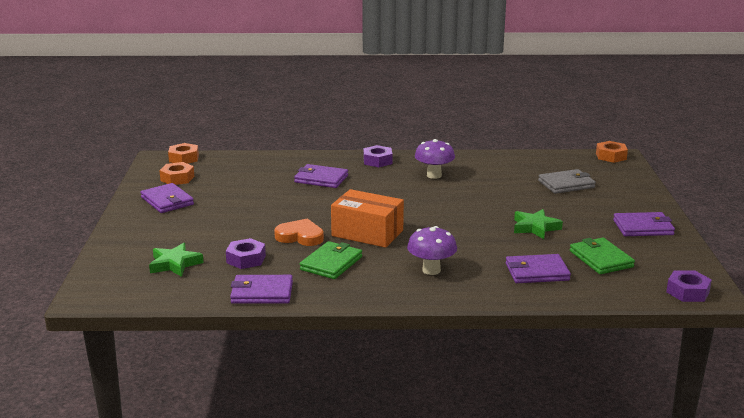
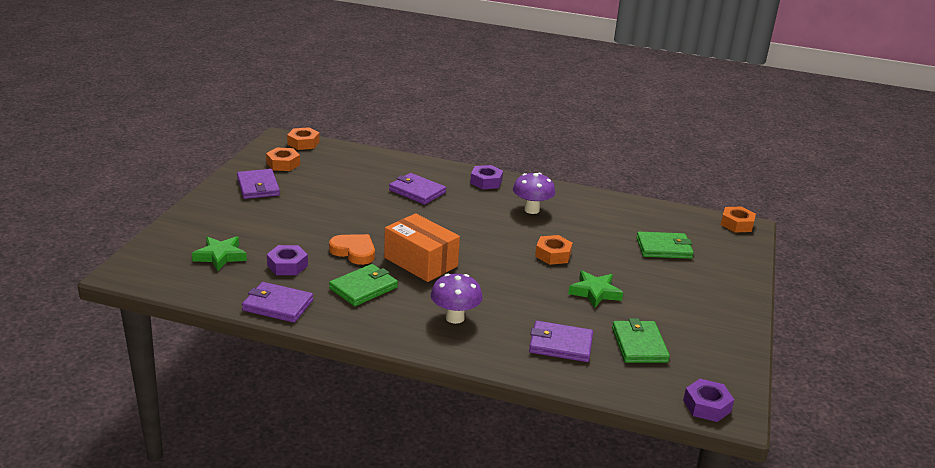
camera: 15 degrees right, 5 degrees up
grey wallet [538,169,596,194] -> green wallet [636,232,694,259]
purple wallet [613,212,675,236] -> none
none -> orange nut [535,235,573,265]

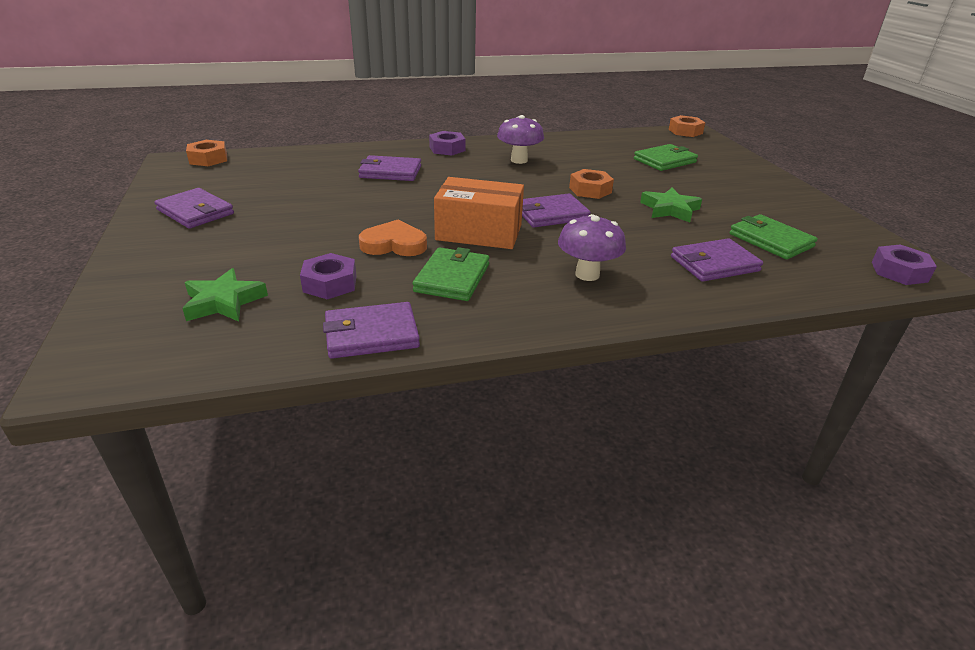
camera: 30 degrees left, 5 degrees up
orange nut [266,148,300,171] -> none
none -> purple wallet [522,194,591,227]

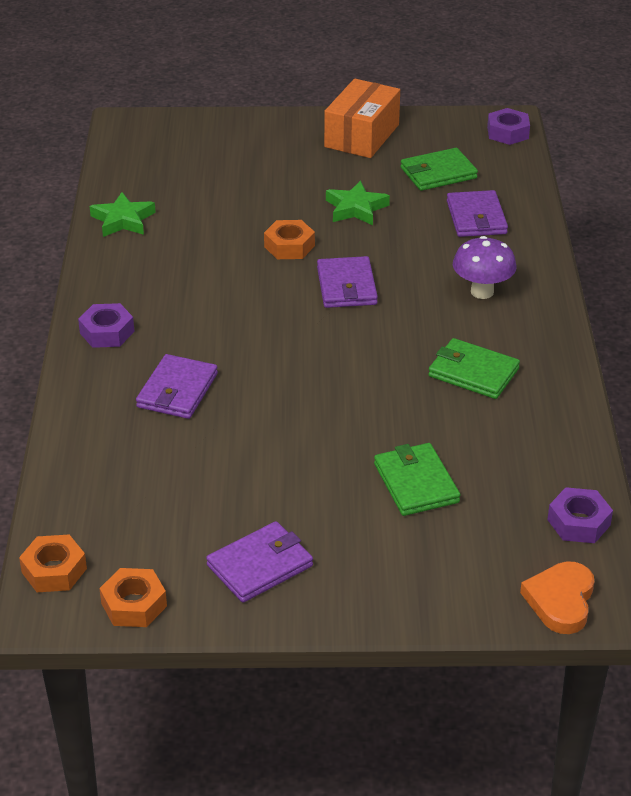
camera: 75 degrees left, 5 degrees up
green star [182,268,268,322] -> green star moved to [90,192,156,237]
purple nut [300,253,356,299] -> purple nut moved to [547,487,613,543]
purple wallet [323,302,420,359] -> none
orange heart [359,220,427,256] -> orange heart moved to [520,561,594,634]
orange box [434,177,524,249] -> orange box moved to [324,79,400,158]
purple mushroom [497,115,544,164] -> none
green wallet [634,144,698,171] -> green wallet moved to [374,443,460,516]
orange nut [669,115,706,137] -> orange nut moved to [99,568,167,627]

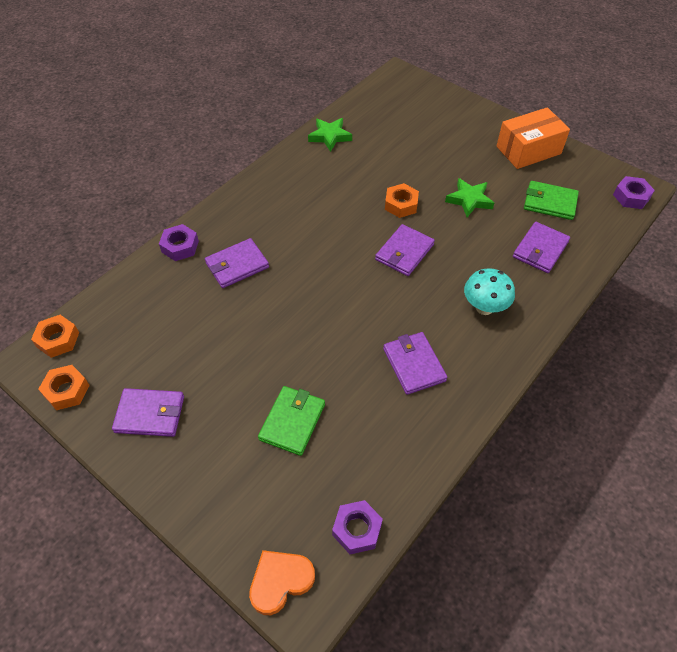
camera: 40 degrees right, 15 degrees up
purple nut [78,303,135,348] -> purple nut moved to [159,224,199,261]
green wallet [428,338,520,399] -> purple wallet [383,332,448,395]
purple mushroom [453,236,517,299] -> turquoise mushroom [464,268,515,315]

